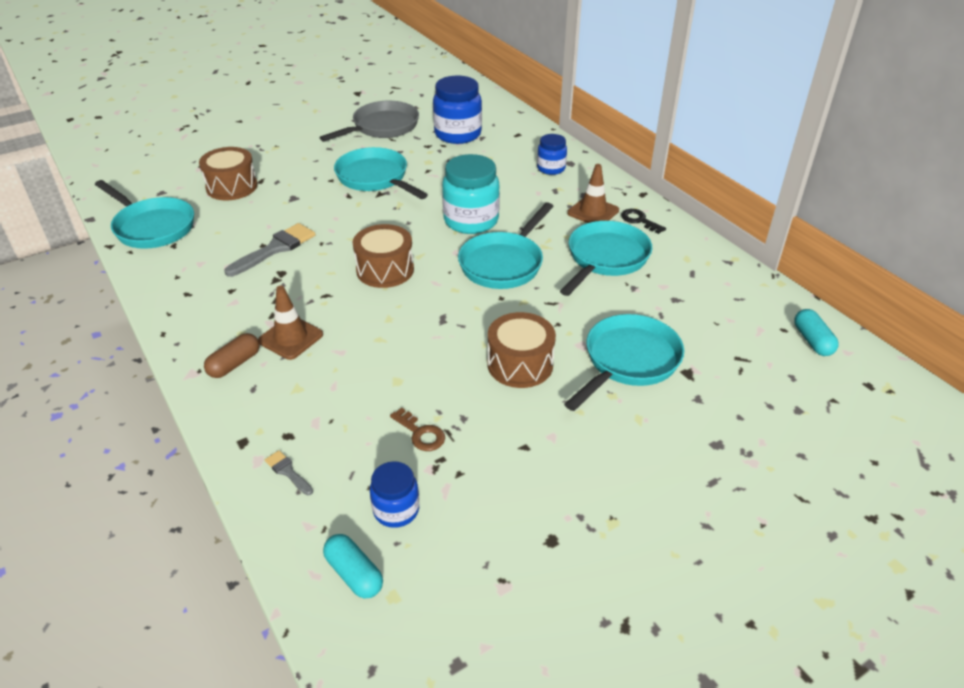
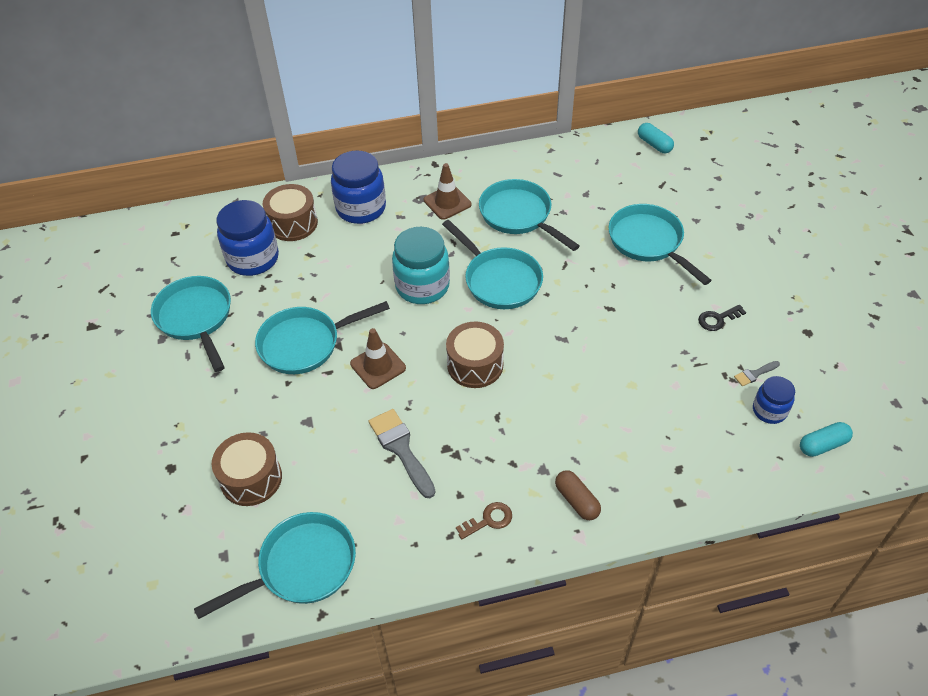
camera: 70 degrees left, 10 degrees up
brown traffic cone [258,286,323,360] -> brown traffic cone moved to [350,328,406,389]
grey brush [265,450,313,495] -> grey brush moved to [734,361,780,386]
grey pan [319,101,419,142] -> turquoise pan [151,276,231,372]
brown key [390,408,445,451] -> brown key moved to [456,502,512,540]
brown drum [487,312,556,388] -> brown drum moved to [263,184,318,241]
blue jar [537,134,567,175] -> blue jar [331,151,386,224], size x1.76
black key [621,209,666,234] -> black key moved to [698,305,746,331]
turquoise capsule [794,309,839,356] -> turquoise capsule turned 45 degrees clockwise [638,123,674,153]

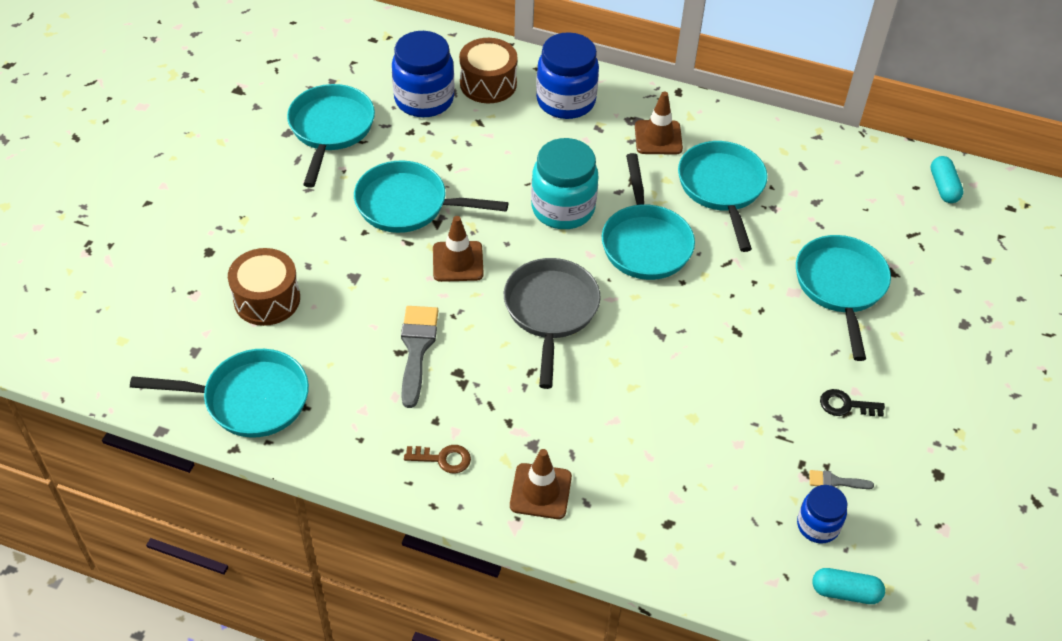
camera: 30 degrees right, 0 degrees up
brown drum [446,321,504,388] -> grey pan [504,258,600,389]
brown capsule [555,471,601,520] -> brown traffic cone [510,449,572,519]

